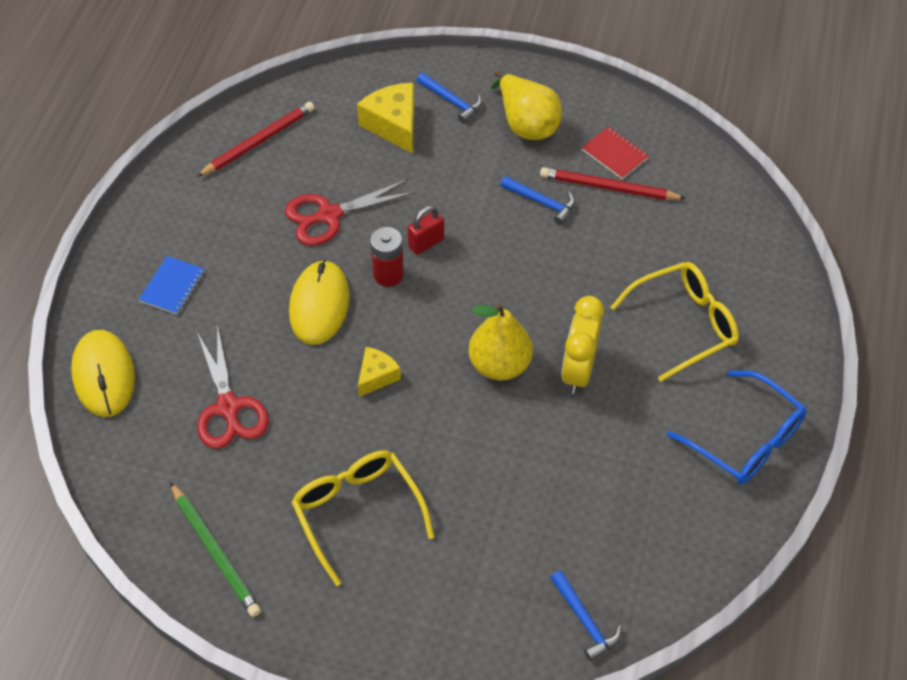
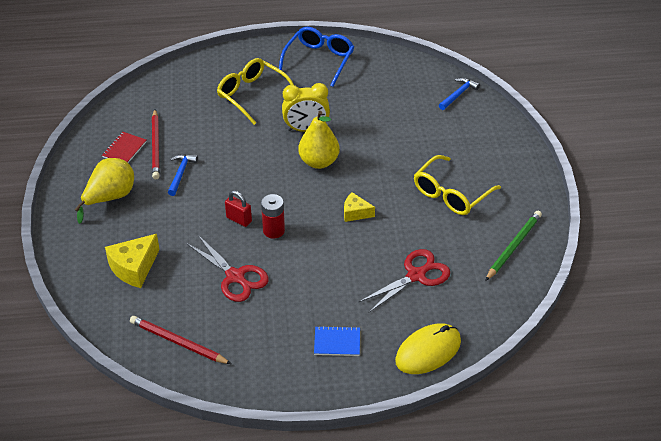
camera: 110 degrees left, 10 degrees down
yellow mouse [289,260,350,345] -> none
blue hammer [417,73,482,124] -> none

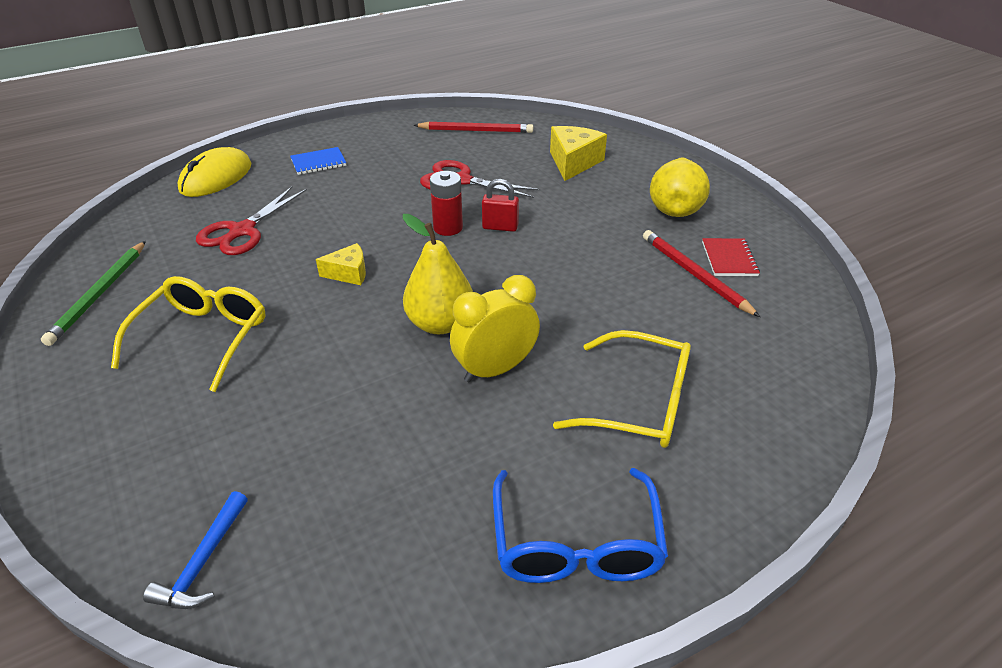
camera: 155 degrees right, 5 degrees down
blue hammer [168,154,198,196] -> none

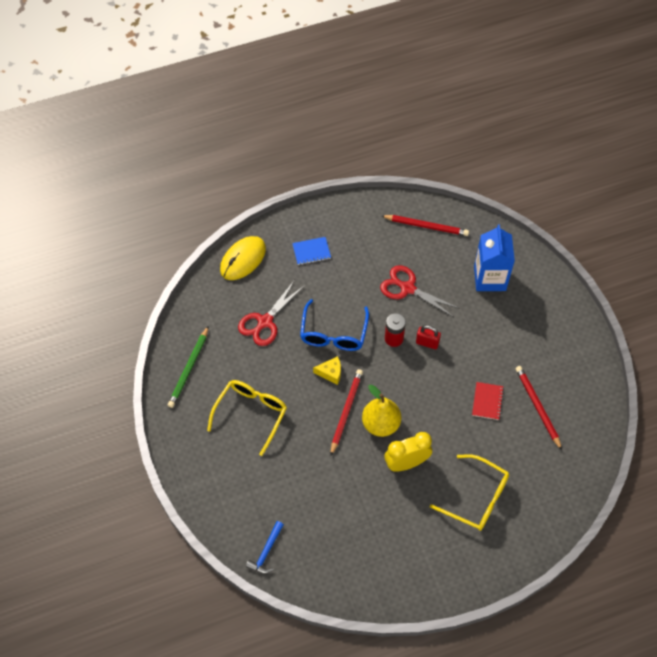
camera: 10 degrees right, 20 degrees up
blue glasses [493,468,668,583] -> blue glasses moved to [300,299,369,351]
yellow cheese [550,126,607,181] -> blue carton [474,224,515,291]
yellow pear [650,157,710,217] -> none
red notebook [702,238,760,276] -> red notebook moved to [472,382,504,420]
none -> red pencil [331,369,363,455]

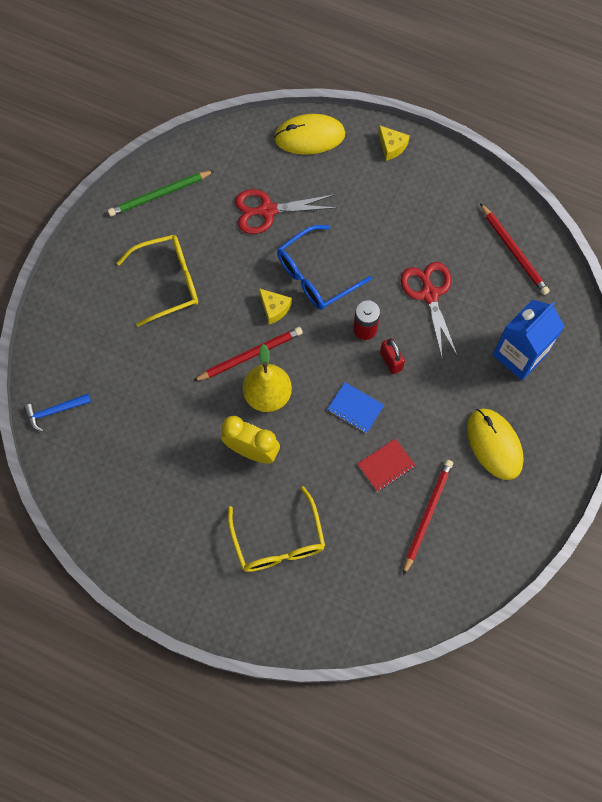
camera: 45 degrees right, 10 degrees up
blue notebook [292,237,331,265] -> blue notebook moved to [327,382,384,433]
none -> yellow cheese [378,125,410,161]
none -> yellow mouse [467,408,524,480]

